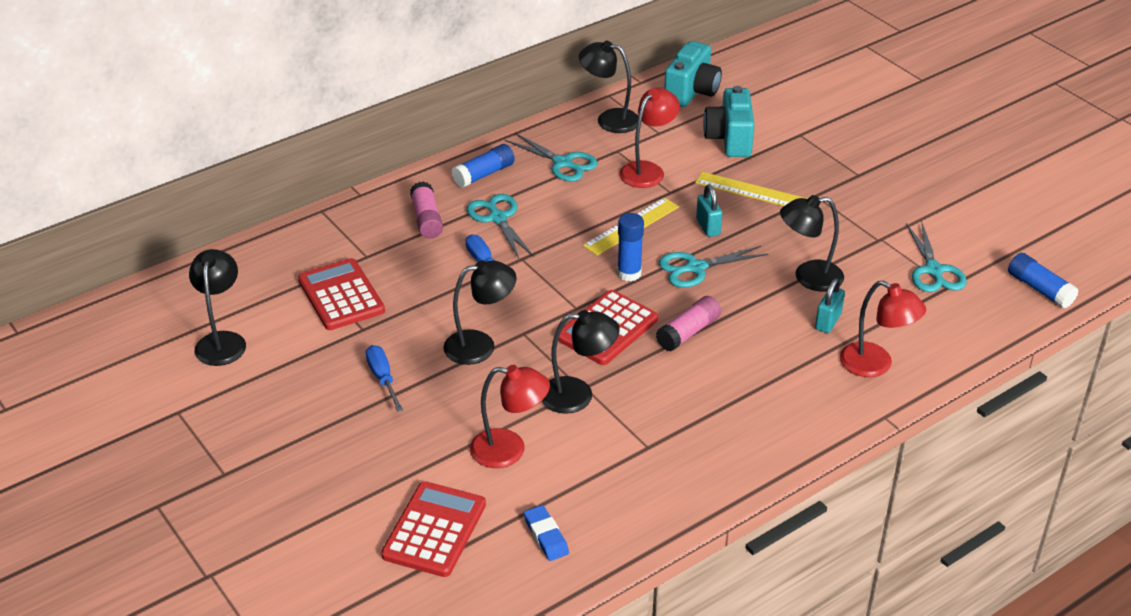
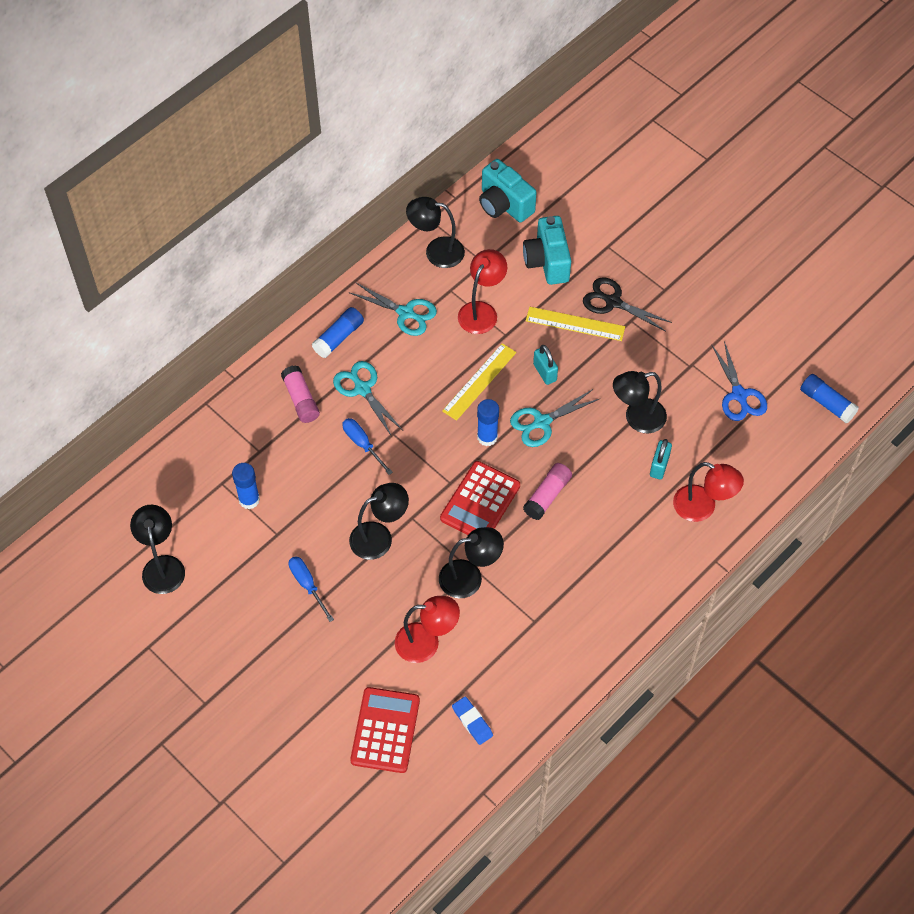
camera: 10 degrees left, 20 degrees up
red calculator [298,258,385,330] -> blue glue stick [232,463,260,509]
turquoise camera [664,41,722,107] -> turquoise camera turned 120 degrees clockwise [479,159,537,222]
turquoise scissors [906,223,967,292] -> blue scissors [711,341,767,421]
none -> black scissors [583,277,672,332]

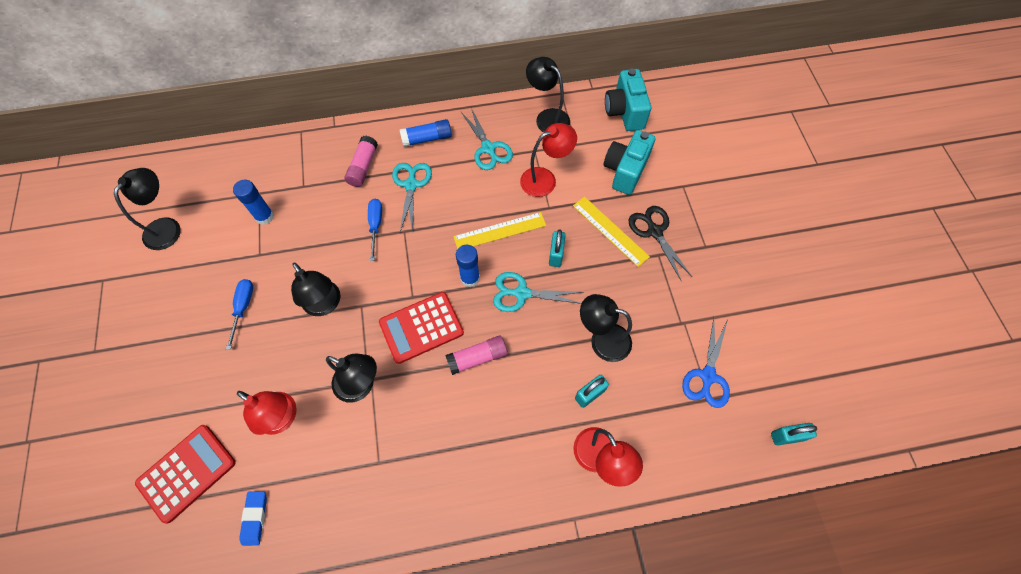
camera: 35 degrees right, 5 degrees up
black lamp [349,483,409,560] -> black lamp turned 45 degrees clockwise [291,262,341,316]
blue glue stick [800,374,859,424] -> turquoise padlock [771,423,817,446]

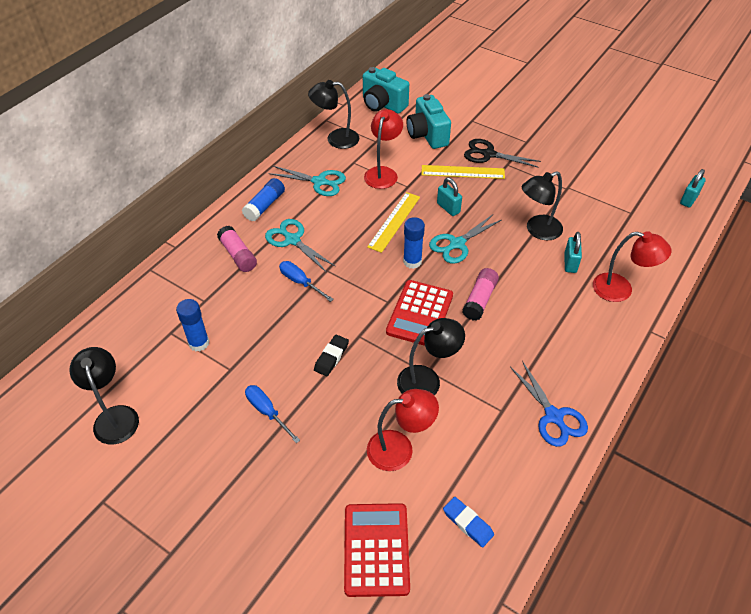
camera: 45 degrees left, 15 degrees down
black lamp [291,262,341,316] -> black eraser [314,334,349,376]
blue scissors [682,318,730,408] -> blue scissors moved to [510,361,588,447]

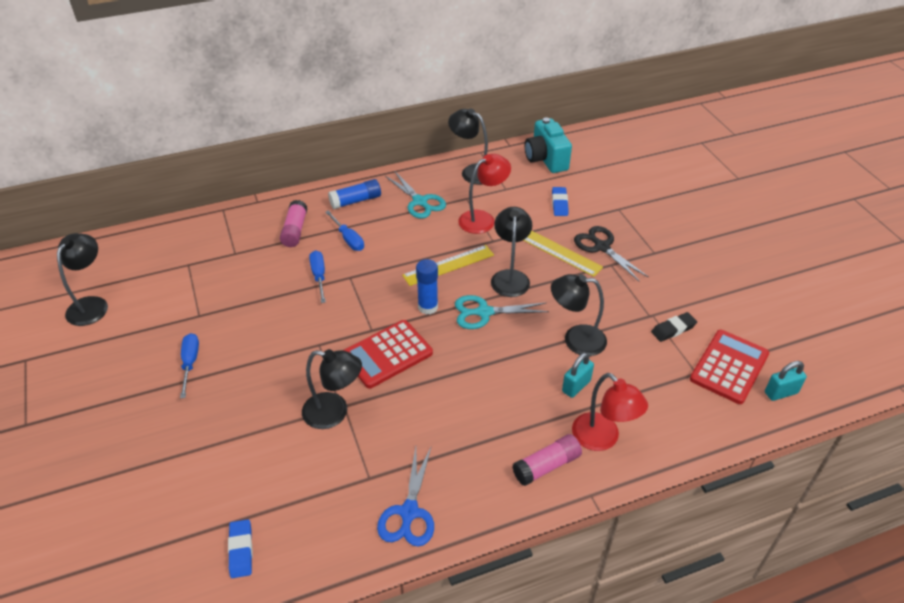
camera: 35 degrees right, 5 degrees down
blue glue stick [176,299,210,351] -> none
turquoise scissors [265,219,336,272] -> blue screwdriver [325,210,364,251]
black eraser [314,334,349,376] -> black eraser moved to [651,312,697,342]
red calculator [344,503,410,597] -> red calculator moved to [690,330,769,404]
red lamp [367,389,439,471] -> none
turquoise camera [407,94,451,149] -> blue eraser [552,187,569,216]
turquoise padlock [437,178,462,216] -> black lamp [491,207,532,297]
pink glue stick [462,268,499,321] -> pink glue stick moved to [512,434,582,486]

